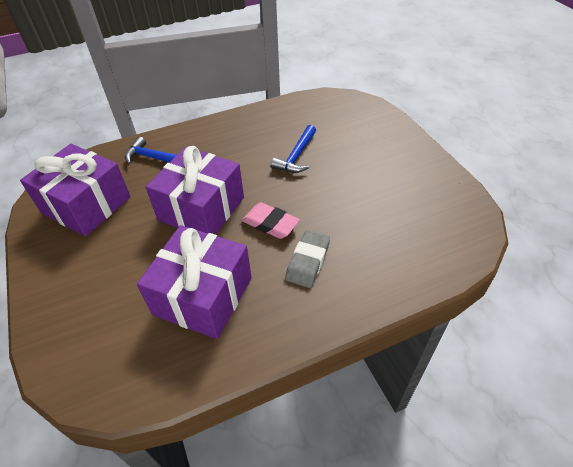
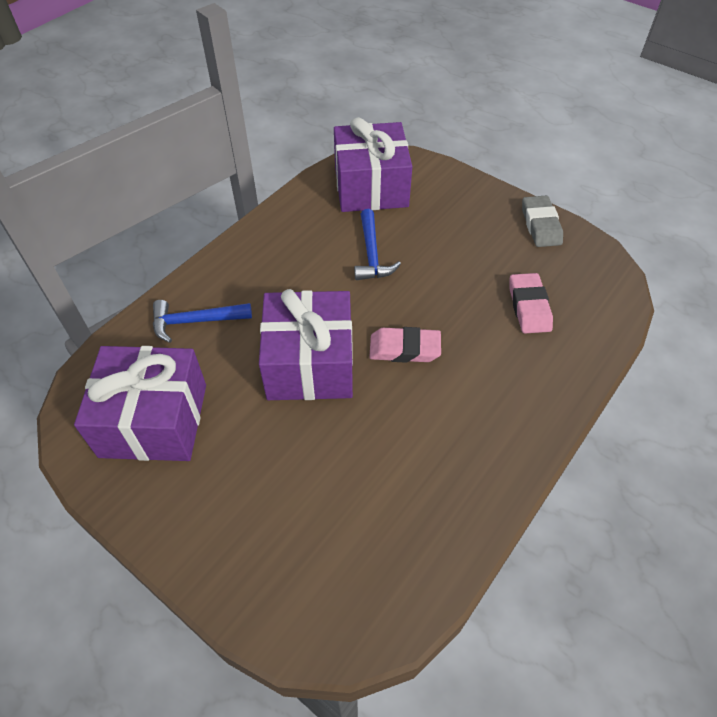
camera: 30 degrees left, 5 degrees up
purple gift [137,225,252,339] -> purple gift moved to [334,117,412,212]
grey eraser [285,230,330,288] -> grey eraser moved to [522,196,563,247]
none -> pink eraser [509,273,553,334]

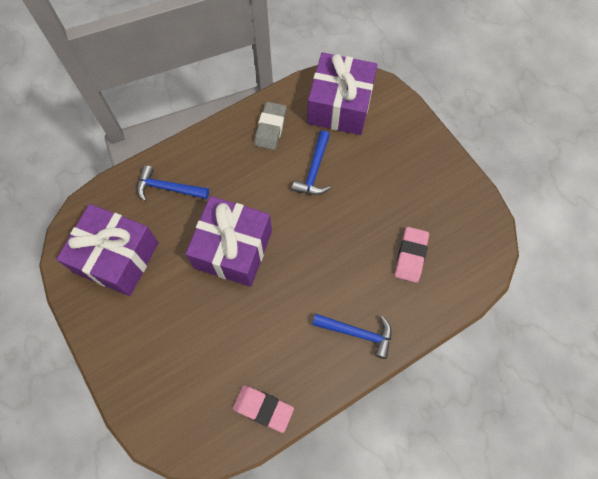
camera: 20 degrees right, 15 degrees up
pink eraser [369,327,441,363] -> pink eraser moved to [233,385,294,433]
grey eraser [522,196,563,247] -> grey eraser moved to [254,102,287,150]
none -> blue hammer [313,314,392,359]

